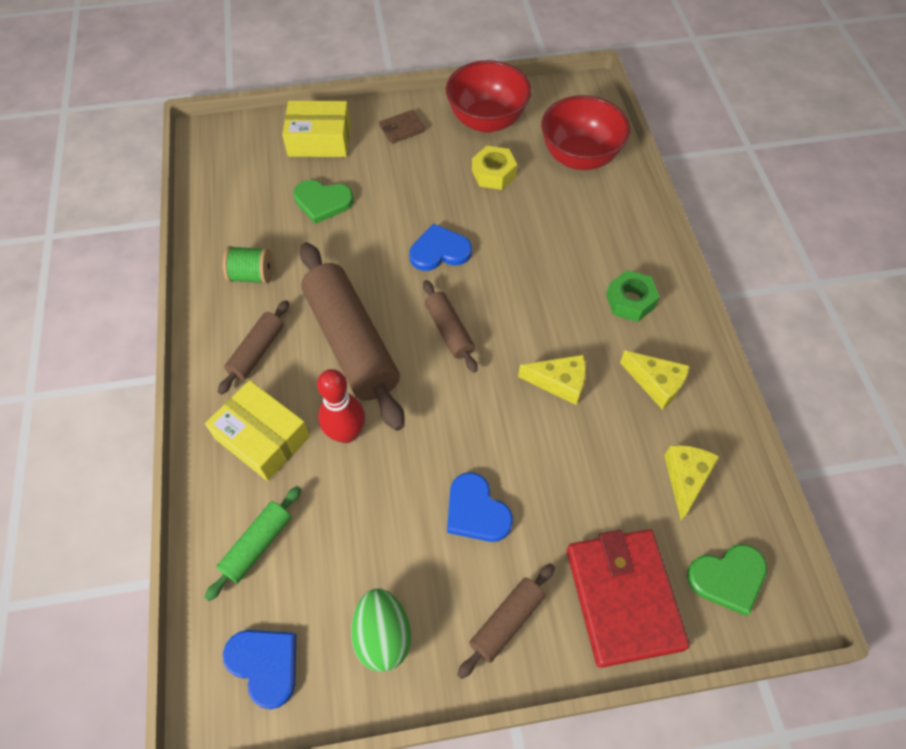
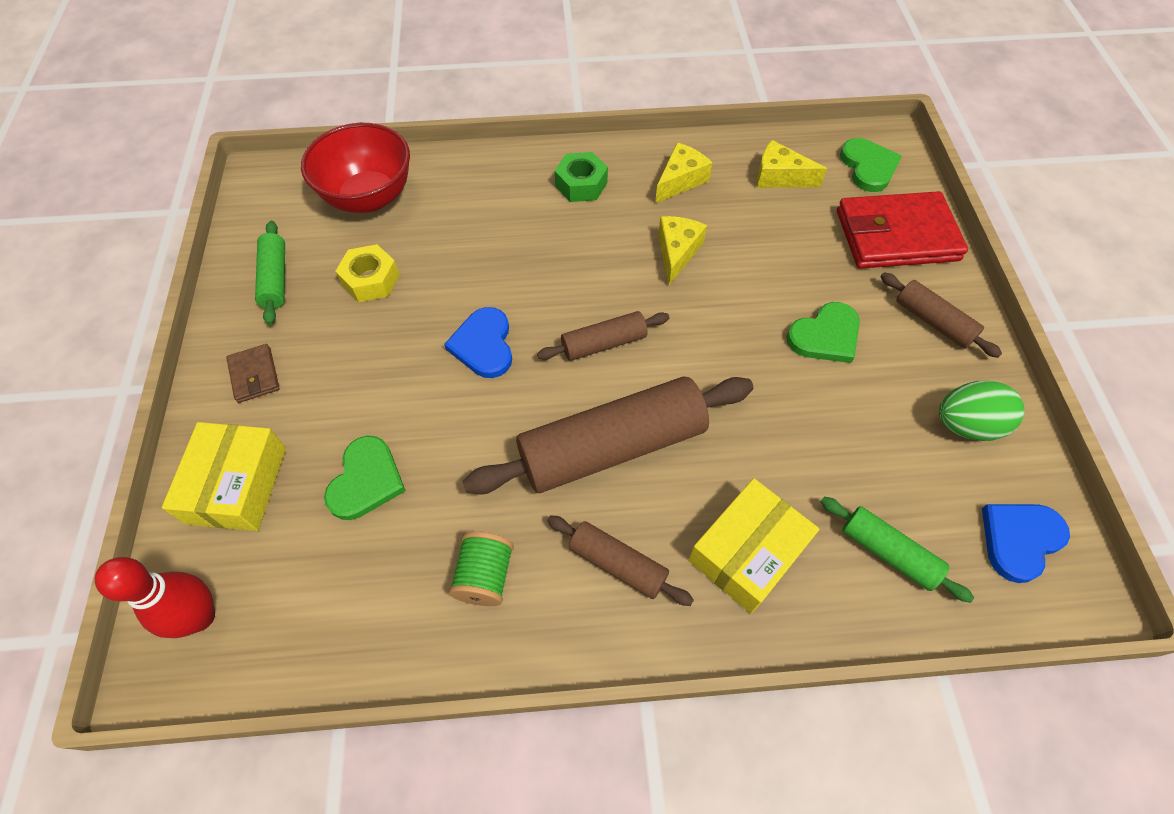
camera: 85 degrees left, 0 degrees up
red bowling pin [317,369,365,443] -> red bowling pin moved to [95,557,215,638]
red bowl [446,60,531,133] -> green rolling pin [255,221,285,325]
blue heart [447,472,513,542] -> green heart [786,302,860,363]

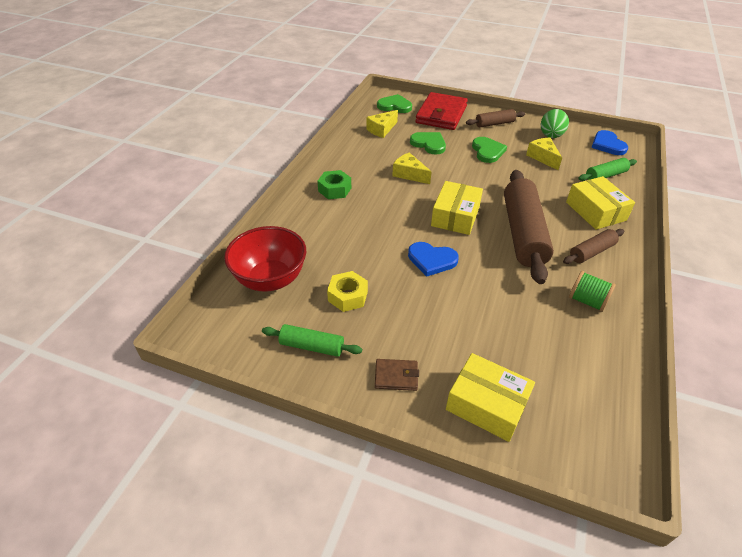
camera: 65 degrees left, 15 degrees down
red bowling pin [95,557,215,638] -> none
green heart [324,436,405,520] -> green heart moved to [410,132,446,155]
brown rolling pin [537,311,669,361] -> yellow box [431,181,483,235]
yellow cheese [655,142,712,203] -> yellow cheese moved to [526,137,562,170]

